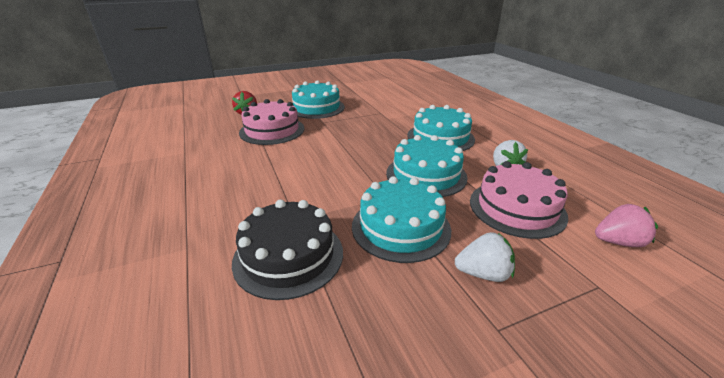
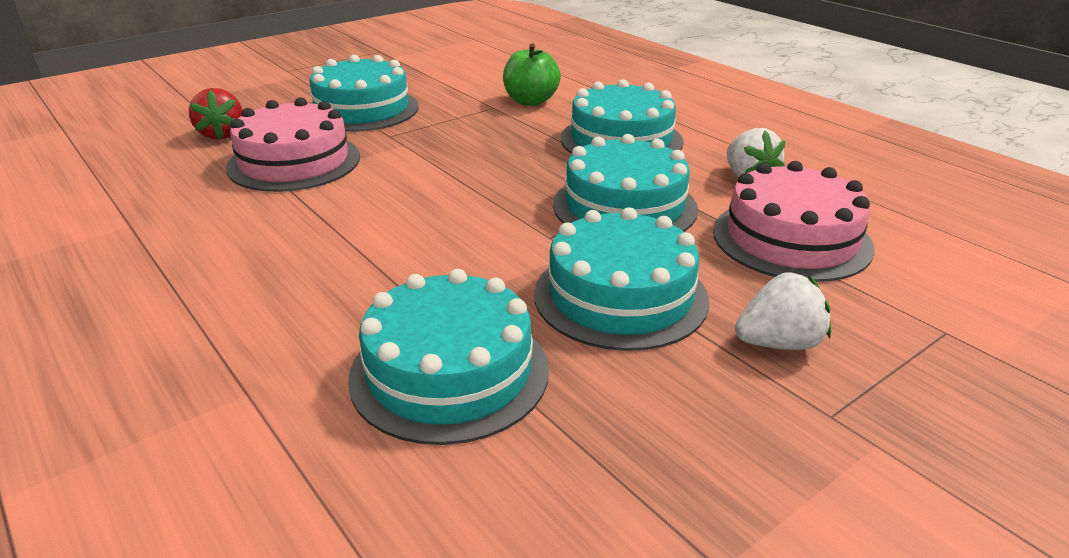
camera: 15 degrees left, 0 degrees up
black cake [232,199,343,300] -> turquoise cake [348,269,549,445]
pink strawberry [595,204,658,247] -> none
none -> green apple [503,43,561,106]

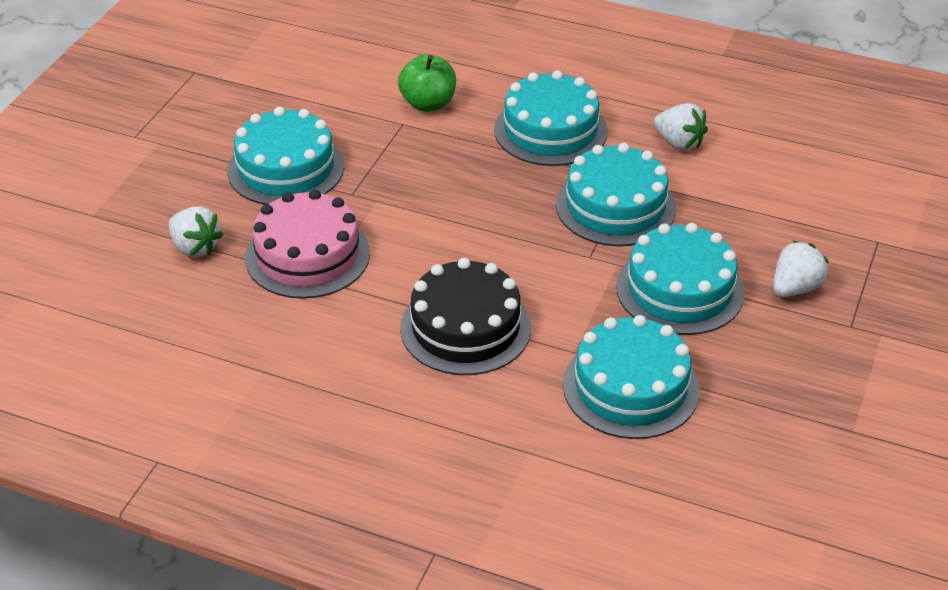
camera: 30 degrees left, 10 degrees up
red strawberry [189,88,242,140] -> white strawberry [169,206,223,257]
pink cake [713,161,875,282] -> none
none -> black cake [400,258,531,375]

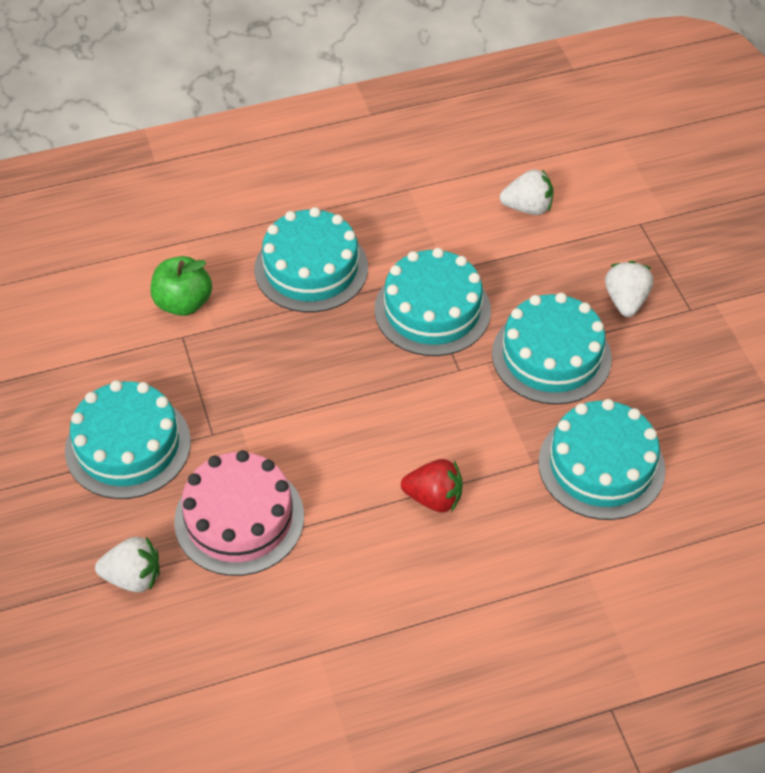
camera: 40 degrees left, 10 degrees up
black cake [400,258,531,375] -> red strawberry [401,459,462,513]
white strawberry [654,103,708,151] -> white strawberry moved to [500,169,554,215]

